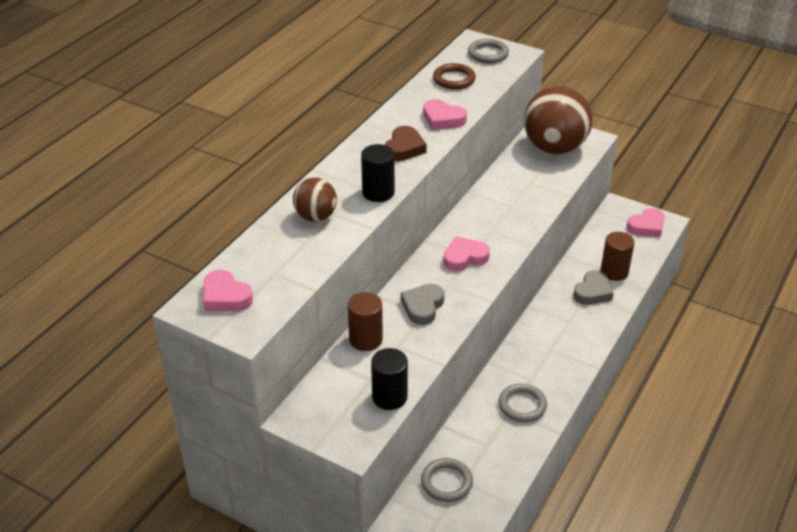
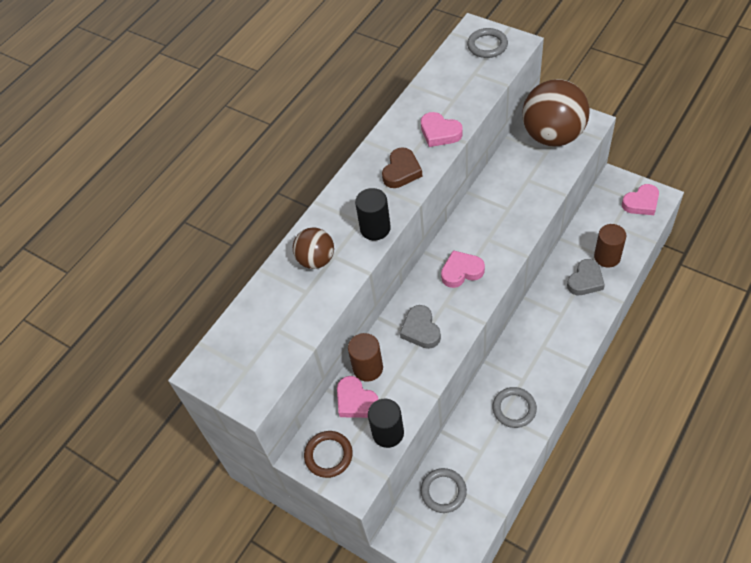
camera: 10 degrees right, 15 degrees up
pink heart [203,270,253,311] -> pink heart moved to [337,376,379,418]
grey heart [401,284,445,325] -> grey heart turned 45 degrees counterclockwise [400,305,441,349]
brown ring [433,63,476,89] -> brown ring moved to [304,431,353,478]

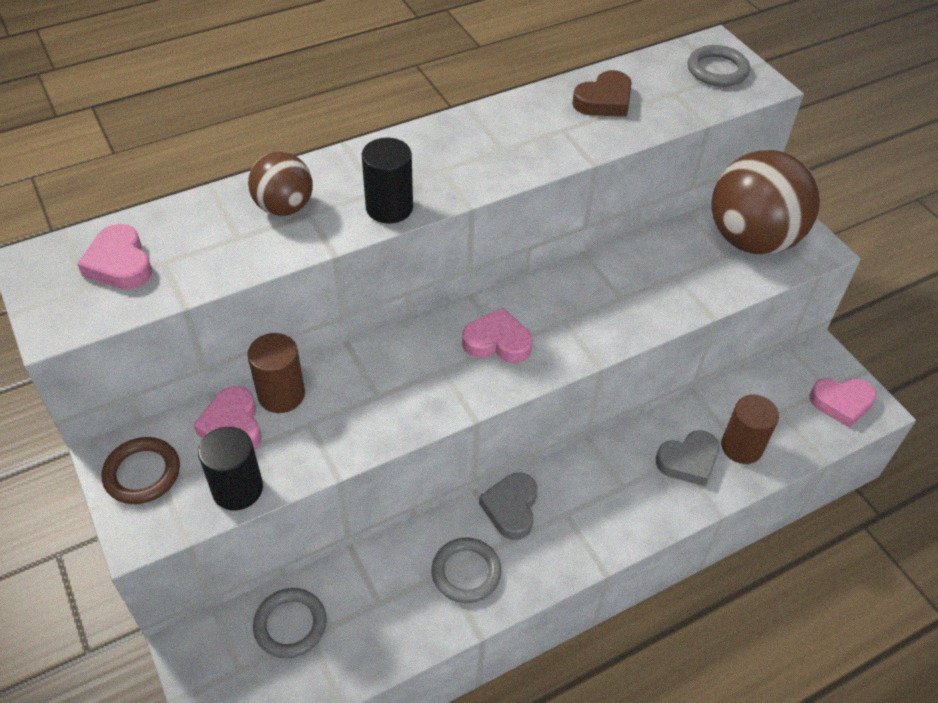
camera: 20 degrees right, 5 degrees down
brown heart [382,147,423,188] -> brown heart moved to [572,70,632,117]
grey heart [400,305,441,349] -> grey heart moved to [479,473,537,540]
pink heart [421,112,463,147] -> pink heart moved to [77,224,152,290]

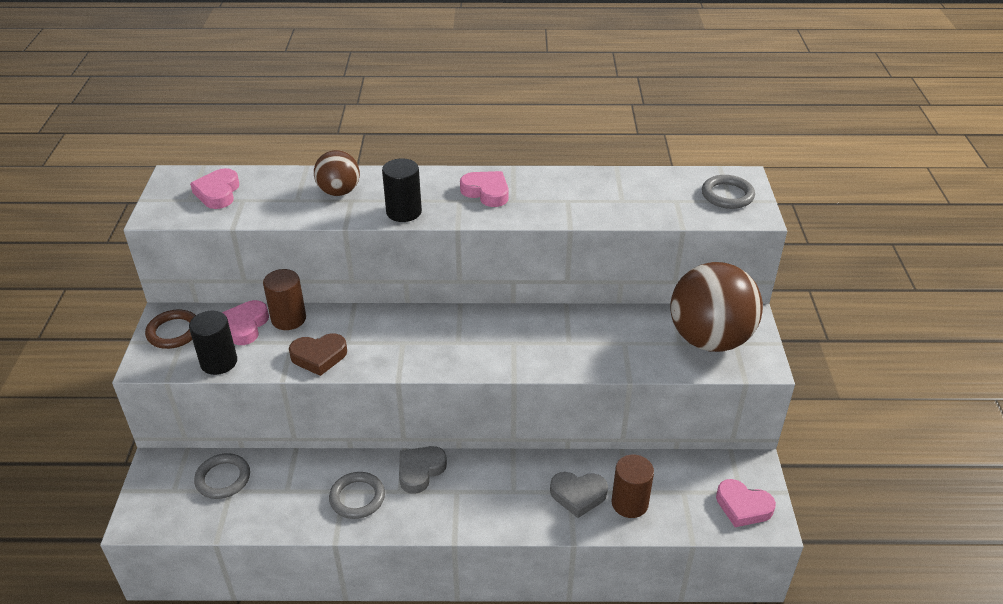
camera: 30 degrees right, 10 degrees down
pink heart [462,308,533,363] -> pink heart moved to [460,171,508,207]
brown heart [572,70,632,117] -> brown heart moved to [289,333,347,376]

